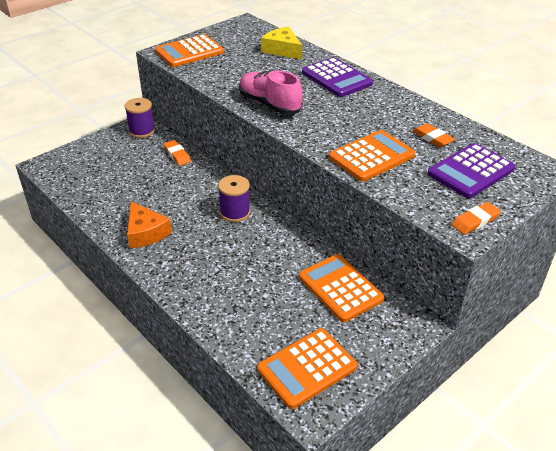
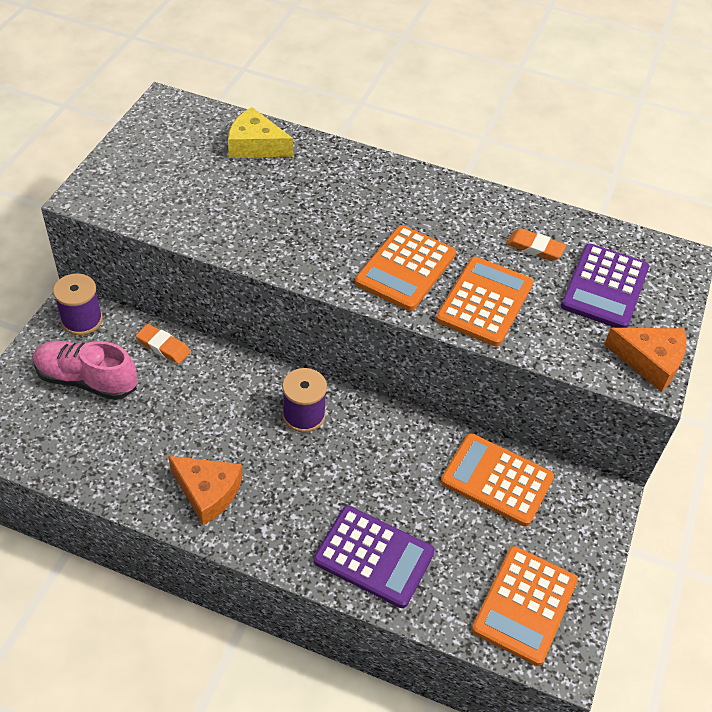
camera: 30 degrees left, 10 degrees up
orange calculator [155,34,224,67] -> orange calculator moved to [355,225,456,311]
pink shoe [239,70,303,115] -> pink shoe moved to [33,341,137,400]
purple calculator [302,57,373,97] -> purple calculator moved to [313,506,435,608]
orange eraser [451,202,501,235] -> orange cheese [604,328,686,392]

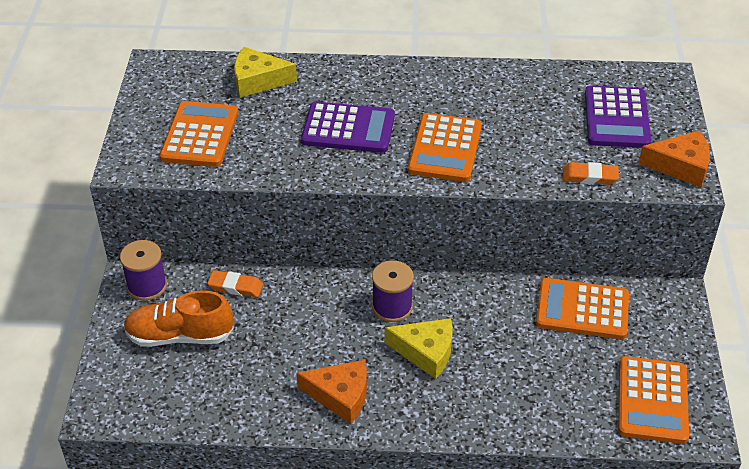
camera: 15 degrees left, 5 degrees down
pink shoe [33,341,137,400] -> orange shoe [123,290,234,347]
purple calculator [313,506,435,608] -> purple calculator moved to [301,102,395,153]
orange calculator [436,257,534,346] -> orange calculator moved to [160,101,238,167]
orange eraser [506,228,566,261] -> orange eraser moved to [563,162,619,185]
none -> yellow cheese [385,318,453,379]

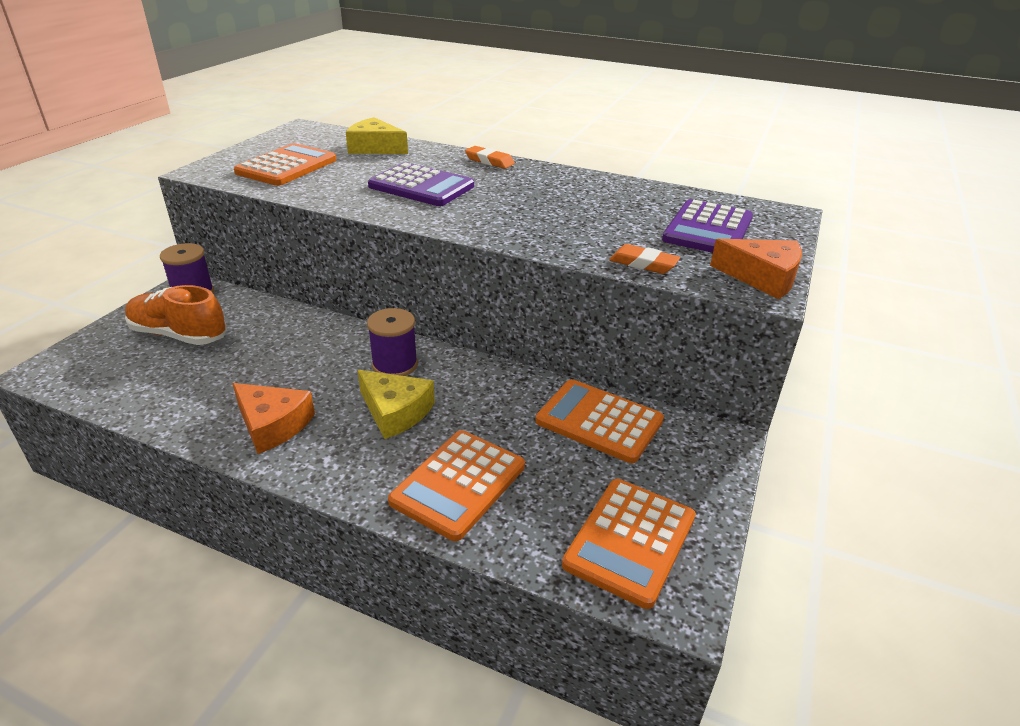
camera: 20 degrees right, 10 degrees down
orange eraser [207,270,263,298] -> orange eraser moved to [465,146,515,169]
orange calculator [408,113,482,182] -> orange calculator moved to [388,430,525,541]

